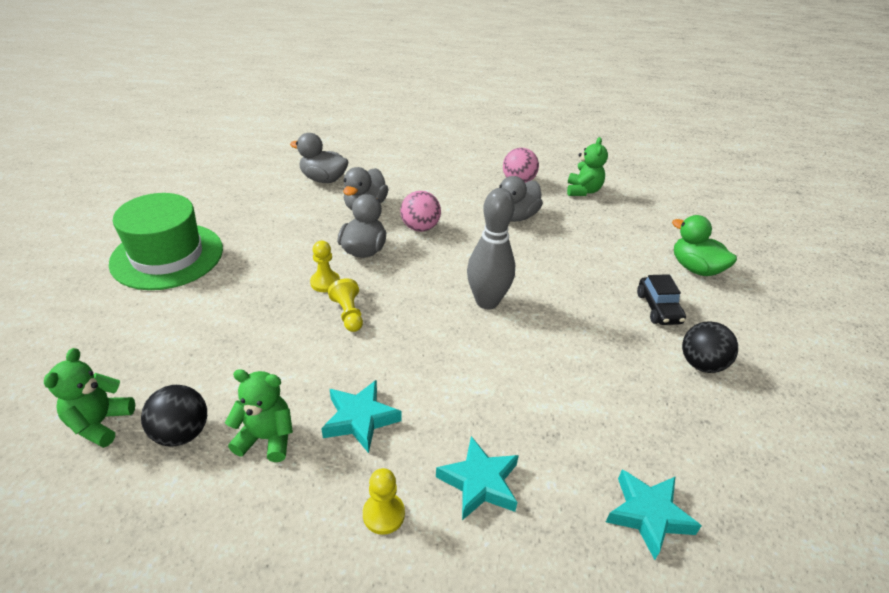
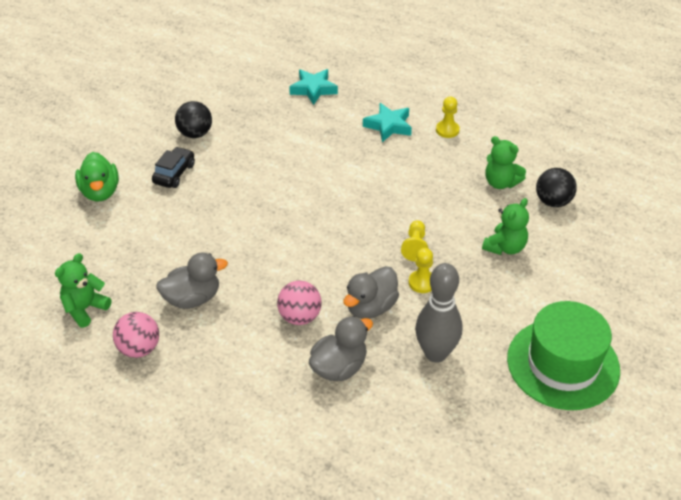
camera: 150 degrees left, 5 degrees up
green teddy bear [44,348,135,448] -> green teddy bear moved to [482,198,529,255]
grey duck [290,133,349,183] -> none
turquoise star [321,379,401,453] -> none
grey bowling pin [467,188,515,309] -> grey bowling pin moved to [415,263,462,363]

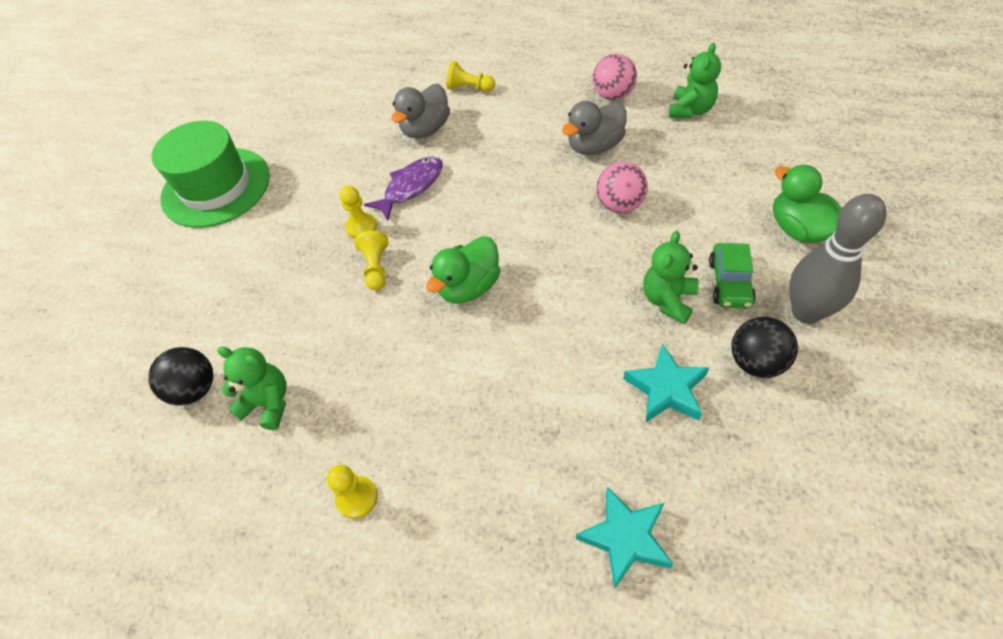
camera: 170 degrees right, 10 degrees up
black car [152,147,195,188] -> green car [709,243,756,308]
pink ball [277,281,321,325] -> pink ball moved to [596,162,648,213]
grey duck [343,266,399,319] -> purple fish [364,156,443,220]
turquoise star [363,103,412,142] -> turquoise star moved to [623,343,709,423]
grey bowling pin [415,263,462,363] -> grey bowling pin moved to [789,194,886,324]
green teddy bear [482,198,529,255] -> green teddy bear moved to [643,231,699,324]
none -> green duck [426,236,500,303]
none -> yellow pawn [447,61,495,92]

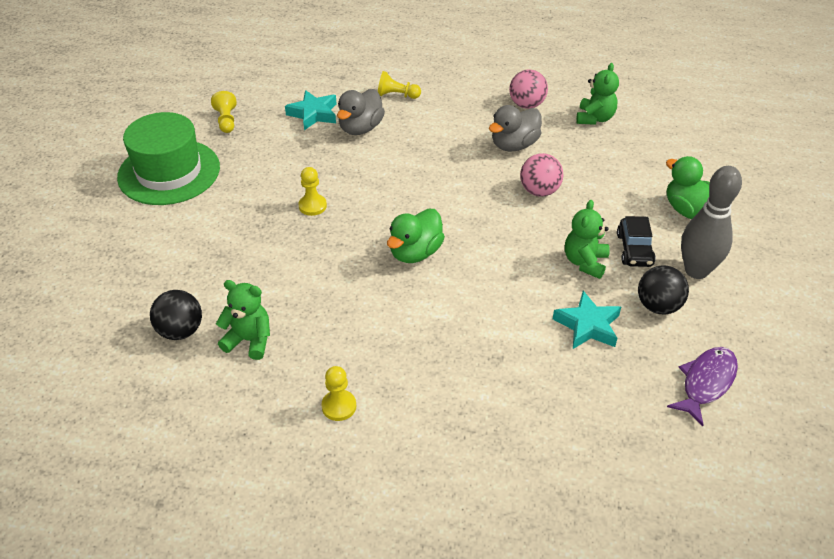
camera: 10 degrees left, 10 degrees down
yellow pawn [355,231,388,290] -> yellow pawn moved to [211,91,237,133]
purple fish [364,156,443,220] -> purple fish moved to [667,347,738,426]
turquoise star [576,486,673,588] -> turquoise star moved to [285,90,337,130]
green car [709,243,756,308] -> black car [617,216,656,267]

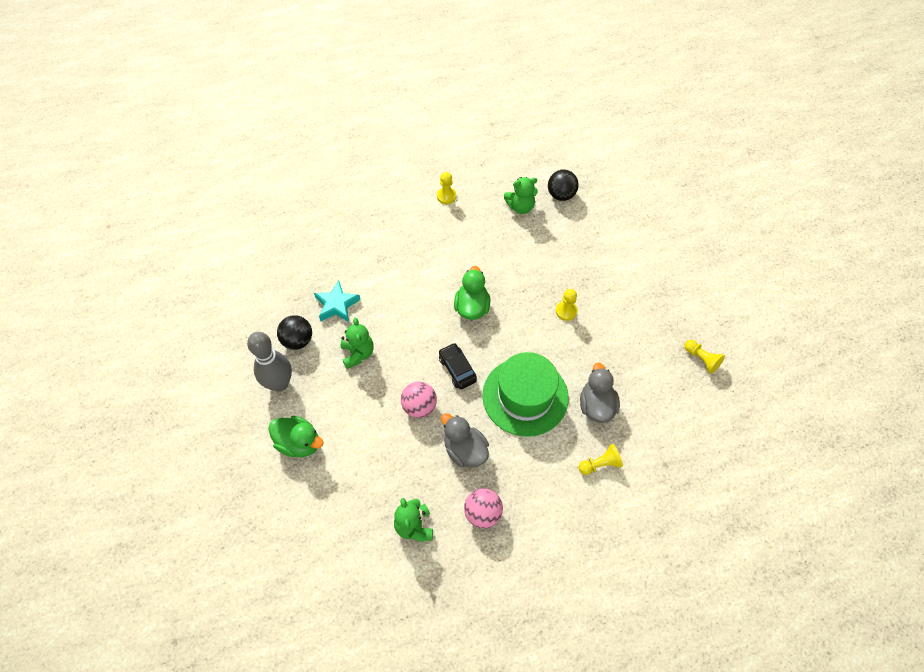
camera: 150 degrees right, 15 degrees up
green hat [117,112,220,205] -> green hat moved to [482,352,569,437]
turquoise star [285,90,337,130] -> none
grey duck [489,105,542,151] -> grey duck turned 60 degrees counterclockwise [441,413,489,468]
black car [617,216,656,267] -> black car moved to [439,343,477,389]
purple fish [667,347,738,426] -> none

